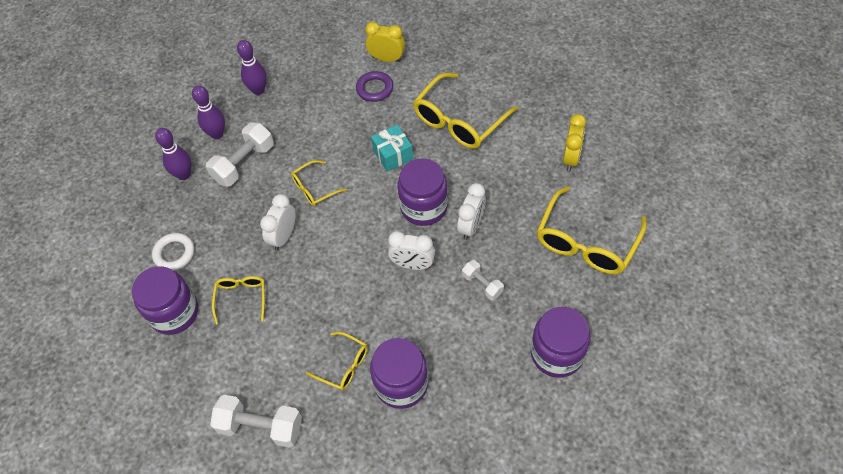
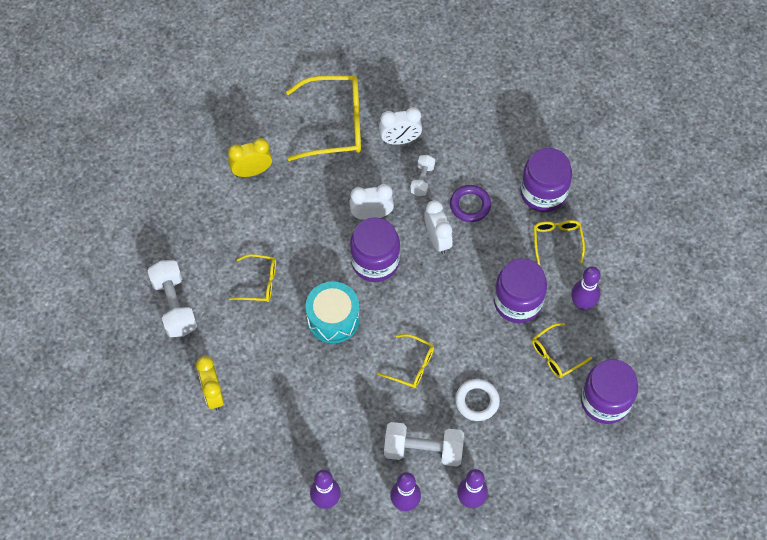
camera: 125 degrees left, 5 degrees up
white ring [152,233,194,271] -> white ring moved to [455,379,500,421]
white dumbbell [210,395,302,448] -> white dumbbell moved to [148,260,197,337]
white clock [260,194,296,250] -> white clock moved to [379,108,422,145]
purple ring [356,71,393,102] -> purple ring moved to [450,185,491,222]
turquoise gift [371,125,413,172] -> turquoise drum [305,281,360,343]
yellow glasses [413,73,518,149] -> yellow glasses [229,254,276,302], size x0.53
purple jar [531,307,590,378] -> purple jar moved to [494,258,547,323]
none -> purple bowling pin [571,266,601,310]

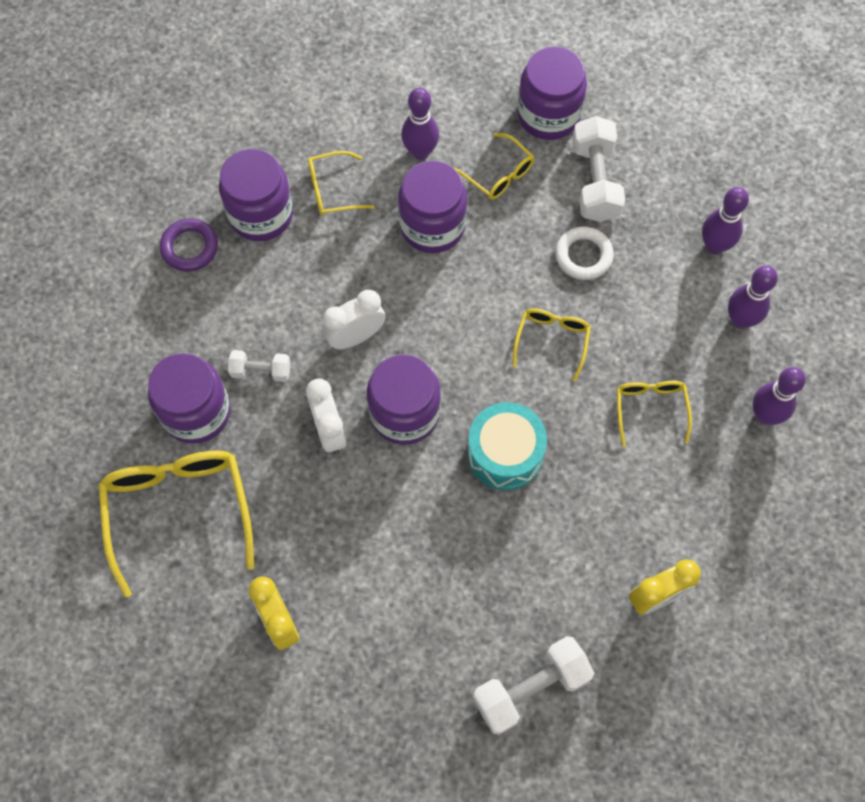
camera: 100 degrees left, 5 degrees up
yellow glasses [229,254,276,302] -> yellow glasses moved to [617,381,692,447]
white clock [379,108,422,145] -> purple jar [148,353,231,444]
white dumbbell [384,422,464,467] -> white dumbbell moved to [572,116,625,222]
purple ring [450,185,491,222] -> purple ring moved to [160,218,218,272]

